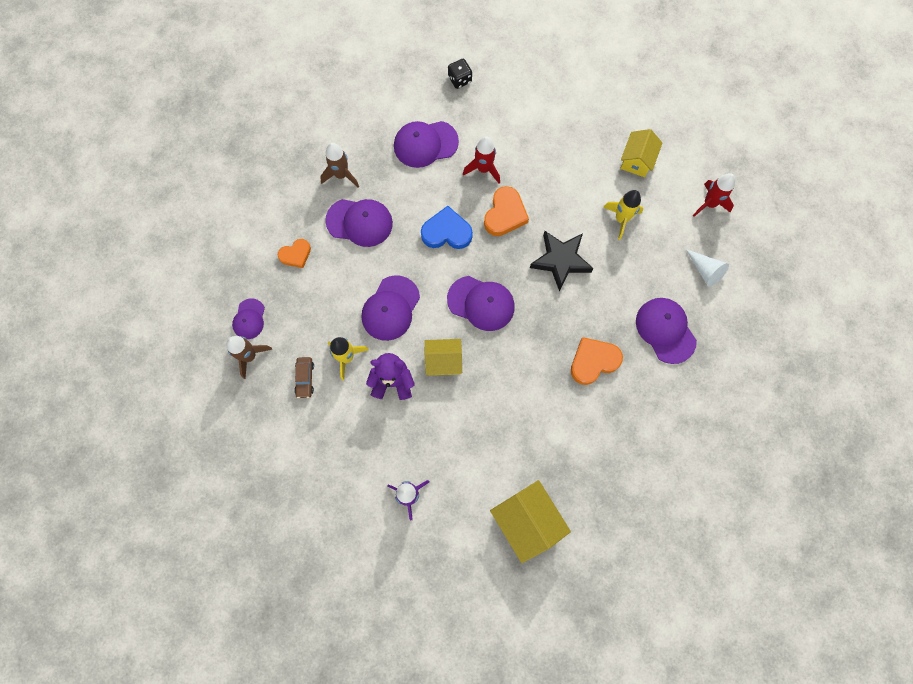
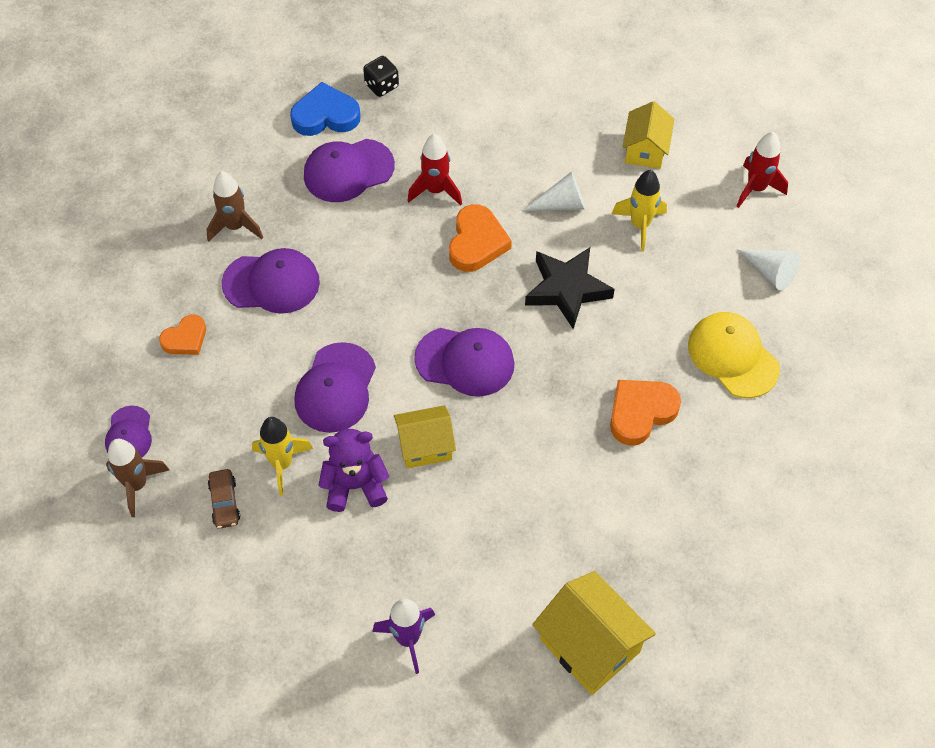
camera: 10 degrees left, 15 degrees down
blue heart [421,206,473,249] -> blue heart moved to [290,82,361,136]
purple cap [636,298,697,364] -> yellow cap [688,312,780,398]
none -> white cone [522,171,585,211]

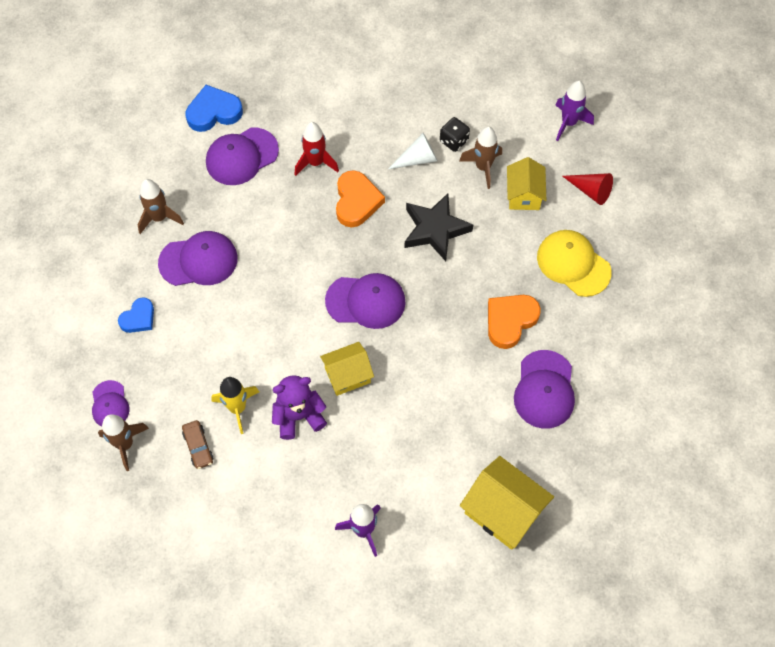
camera: 10 degrees left, 5 degrees up
orange heart [159,314,206,355] -> blue heart [118,297,154,333]
purple cap [294,342,376,433] -> purple cap moved to [514,350,575,429]
black dice [363,56,399,97] -> black dice moved to [440,117,470,152]
yellow rocket [612,170,667,251] -> brown rocket [459,127,502,189]
yellow house [622,101,674,169] -> yellow house moved to [507,157,546,210]
red rocket [737,132,788,208] -> purple rocket [555,81,594,141]
white cone [737,249,800,290] -> red cone [562,173,613,205]

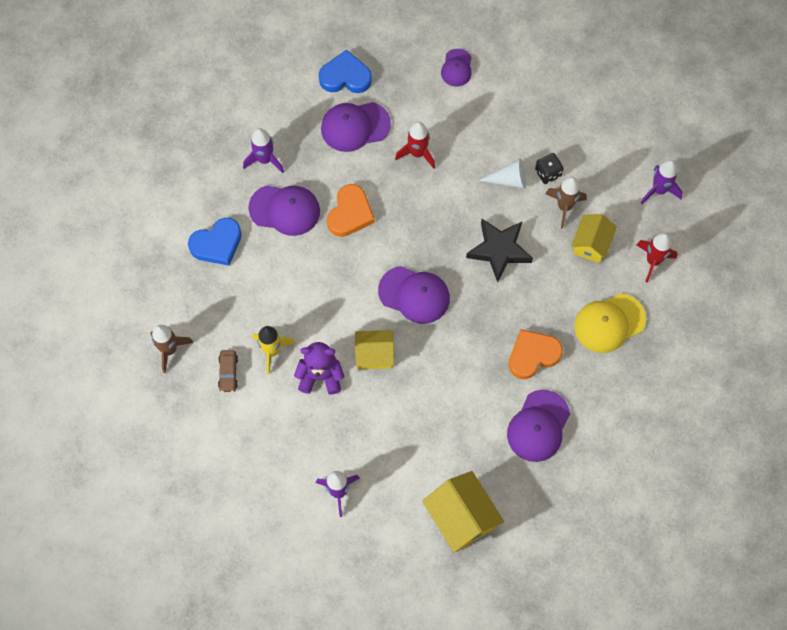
camera: 20 degrees right, 5 degrees up
purple cap [92,380,129,427] -> purple cap moved to [441,49,472,86]
blue heart [118,297,154,333] -> blue heart [188,218,242,266], size x1.54
brown rocket [138,179,184,234] -> purple rocket [243,128,284,173]
orange heart [336,170,385,227] -> orange heart moved to [327,184,375,237]
yellow cap [537,230,611,297] -> yellow cap turned 90 degrees counterclockwise [574,293,646,353]
red cone [562,173,613,205] -> red rocket [636,233,678,282]

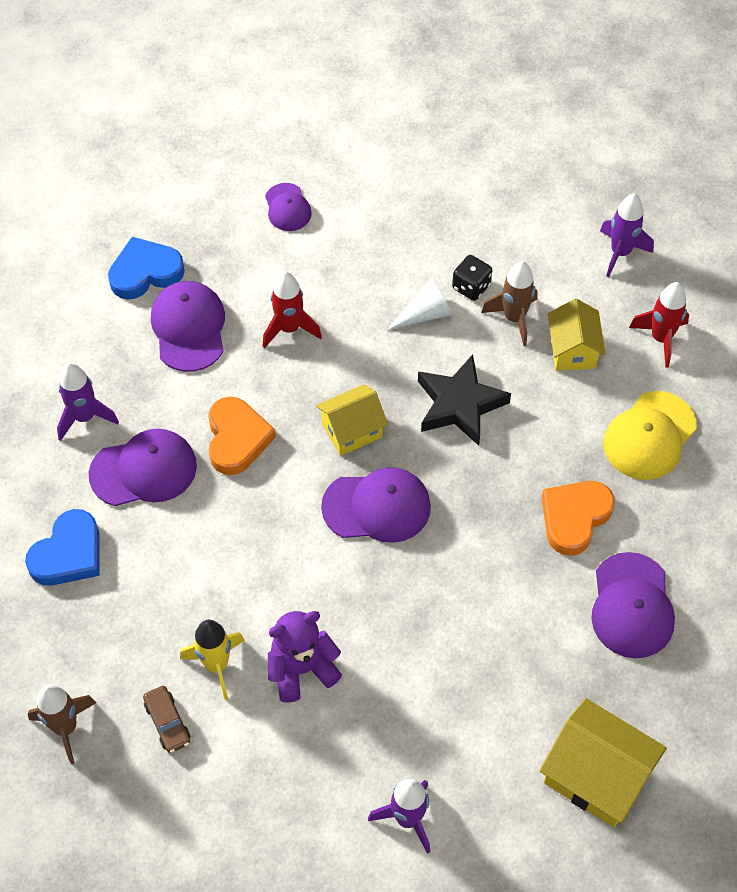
camera: 25 degrees left, 10 degrees down
purple cap [321,102,391,152] -> purple cap turned 120 degrees clockwise [151,281,225,372]
yellow house [355,330,394,370] -> yellow house moved to [316,384,388,456]

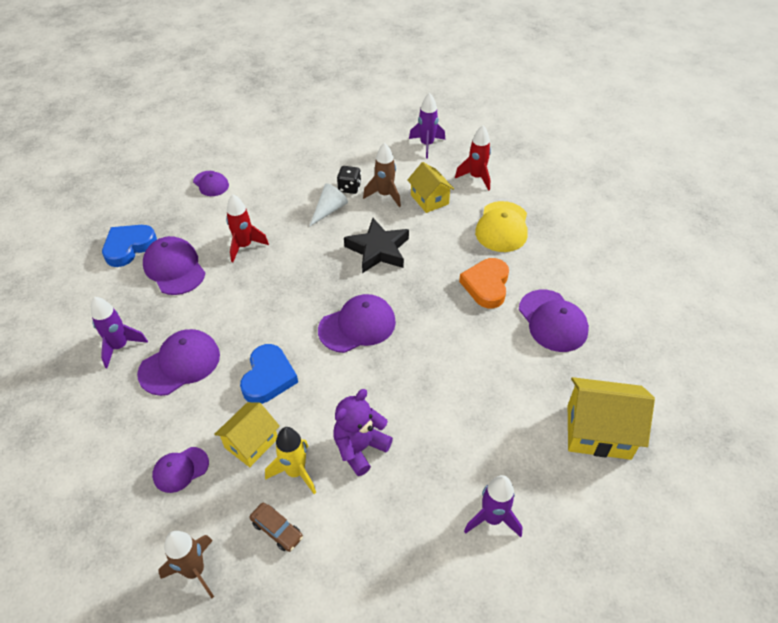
camera: 25 degrees left, 10 degrees down
blue heart [25,509,100,586] -> blue heart moved to [240,344,298,404]
orange heart [208,396,276,475] -> none
yellow house [316,384,388,456] -> yellow house moved to [214,402,280,467]
none -> purple cap [152,447,209,493]

